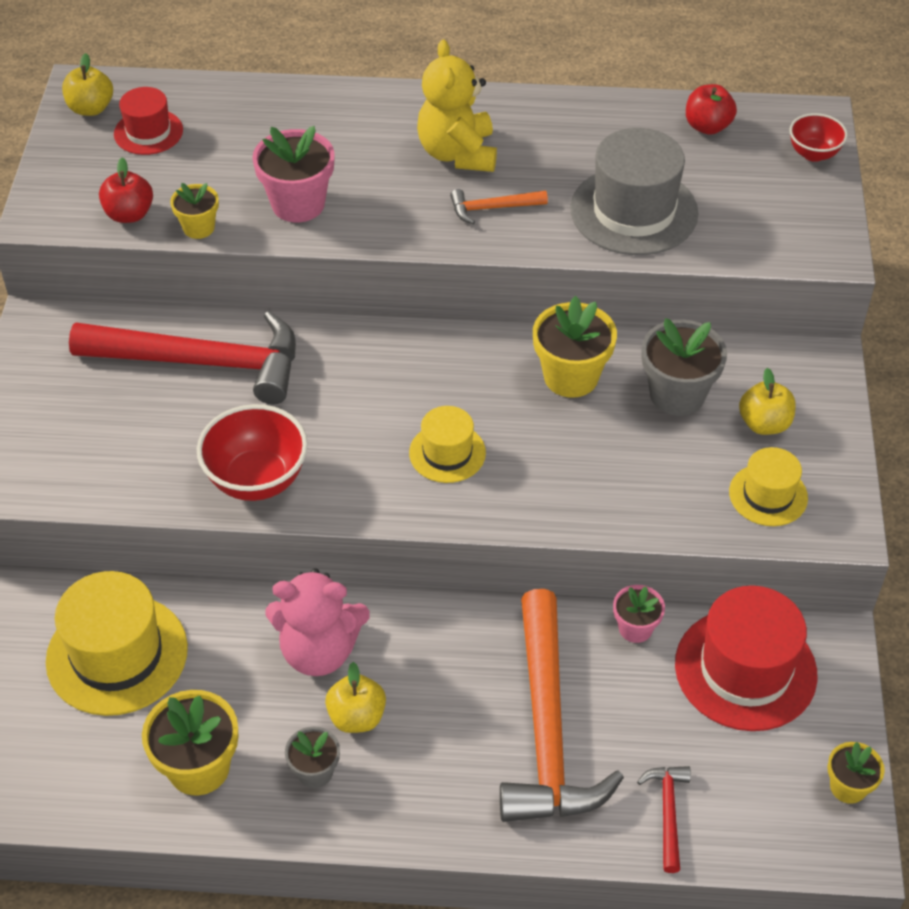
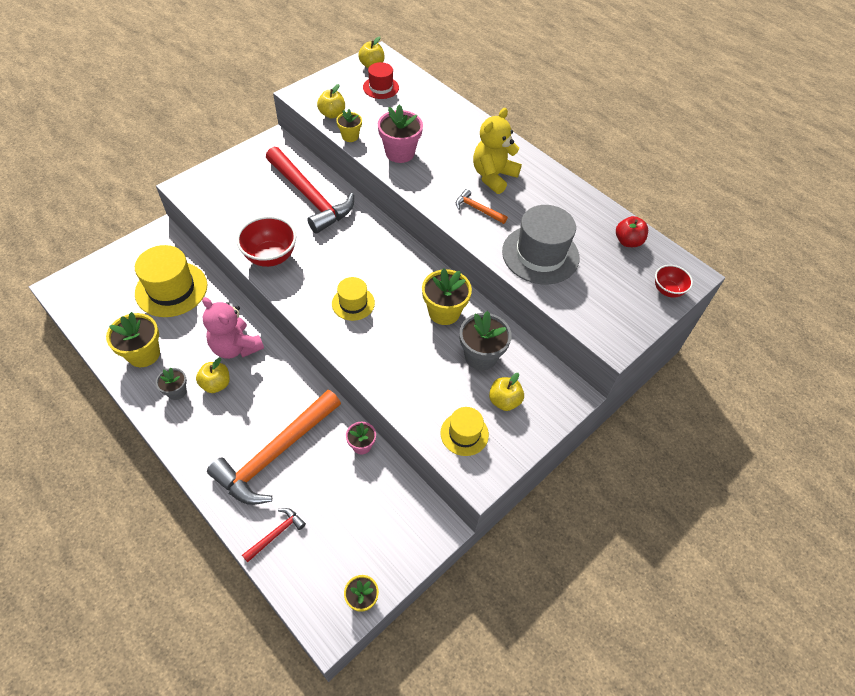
camera: 40 degrees right, 5 degrees up
red apple [99,158,153,223] -> yellow apple [317,84,345,119]
red hat [675,585,818,731] -> none

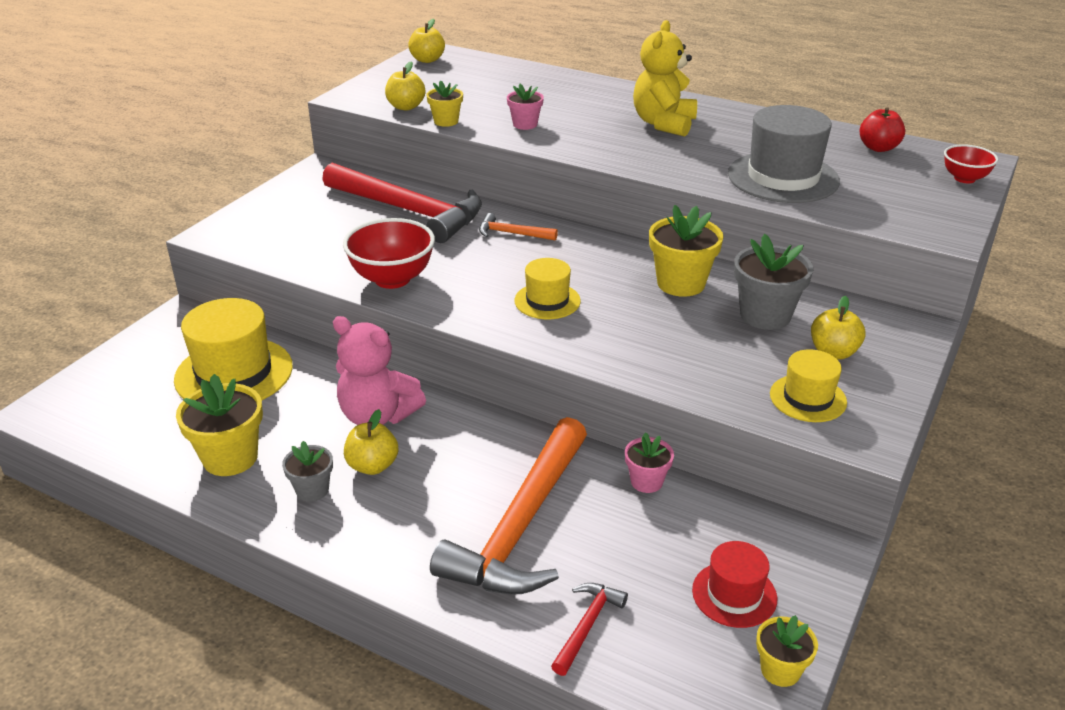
camera: 15 degrees left, 20 degrees down
red hat [363,62,399,99] -> red hat moved to [692,541,777,628]
pink flower pot [378,104,423,163] -> pink flower pot [507,84,544,130], size x0.58
orange hammer [456,189,508,224] -> orange hammer moved to [479,213,558,241]

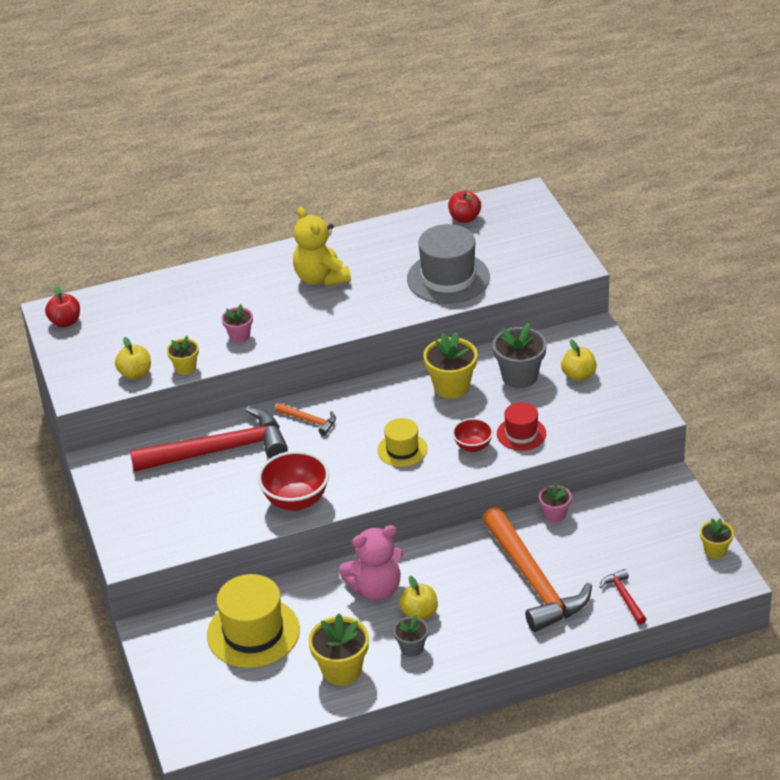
camera: 45 degrees left, 5 degrees up
yellow apple [408,19,445,63] -> red apple [45,286,80,327]
orange hammer [479,213,558,241] -> orange hammer turned 120 degrees counterclockwise [275,403,336,436]
red hat [692,541,777,628] -> red hat moved to [497,402,546,451]
yellow hat [770,349,847,422] -> none
red bowl [944,144,998,183] -> red bowl moved to [452,418,493,452]

